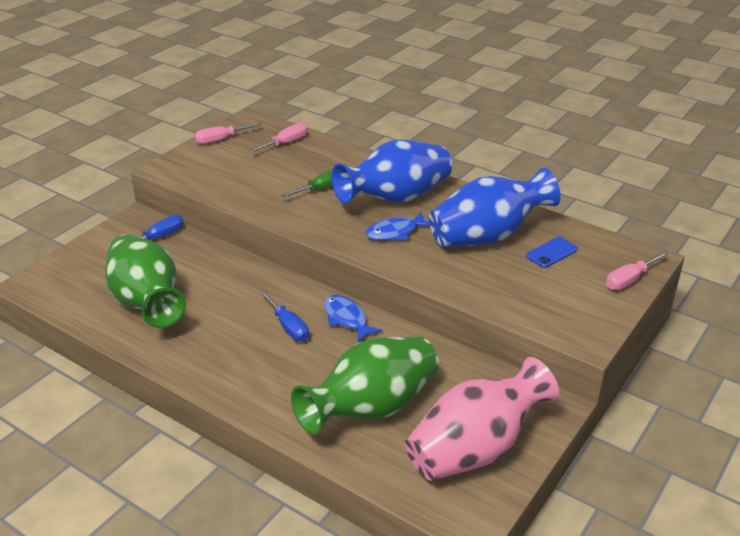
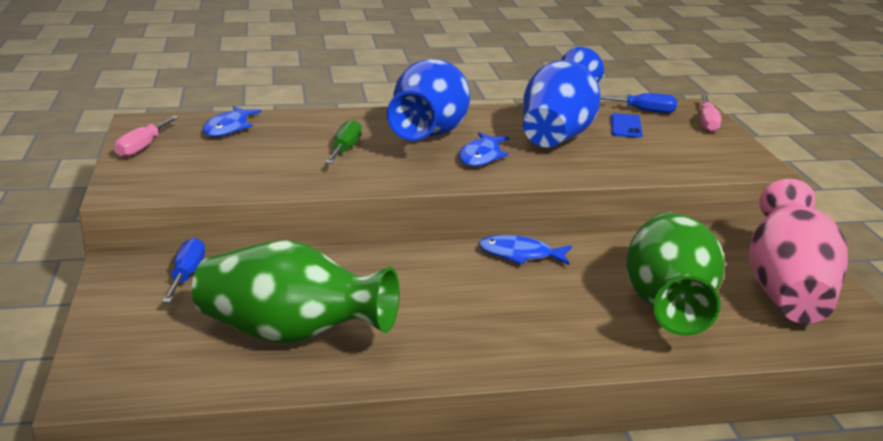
camera: 45 degrees left, 10 degrees down
pink screwdriver [249,123,307,153] -> blue fish [202,106,261,137]
blue screwdriver [260,290,309,341] -> blue screwdriver moved to [600,93,677,113]

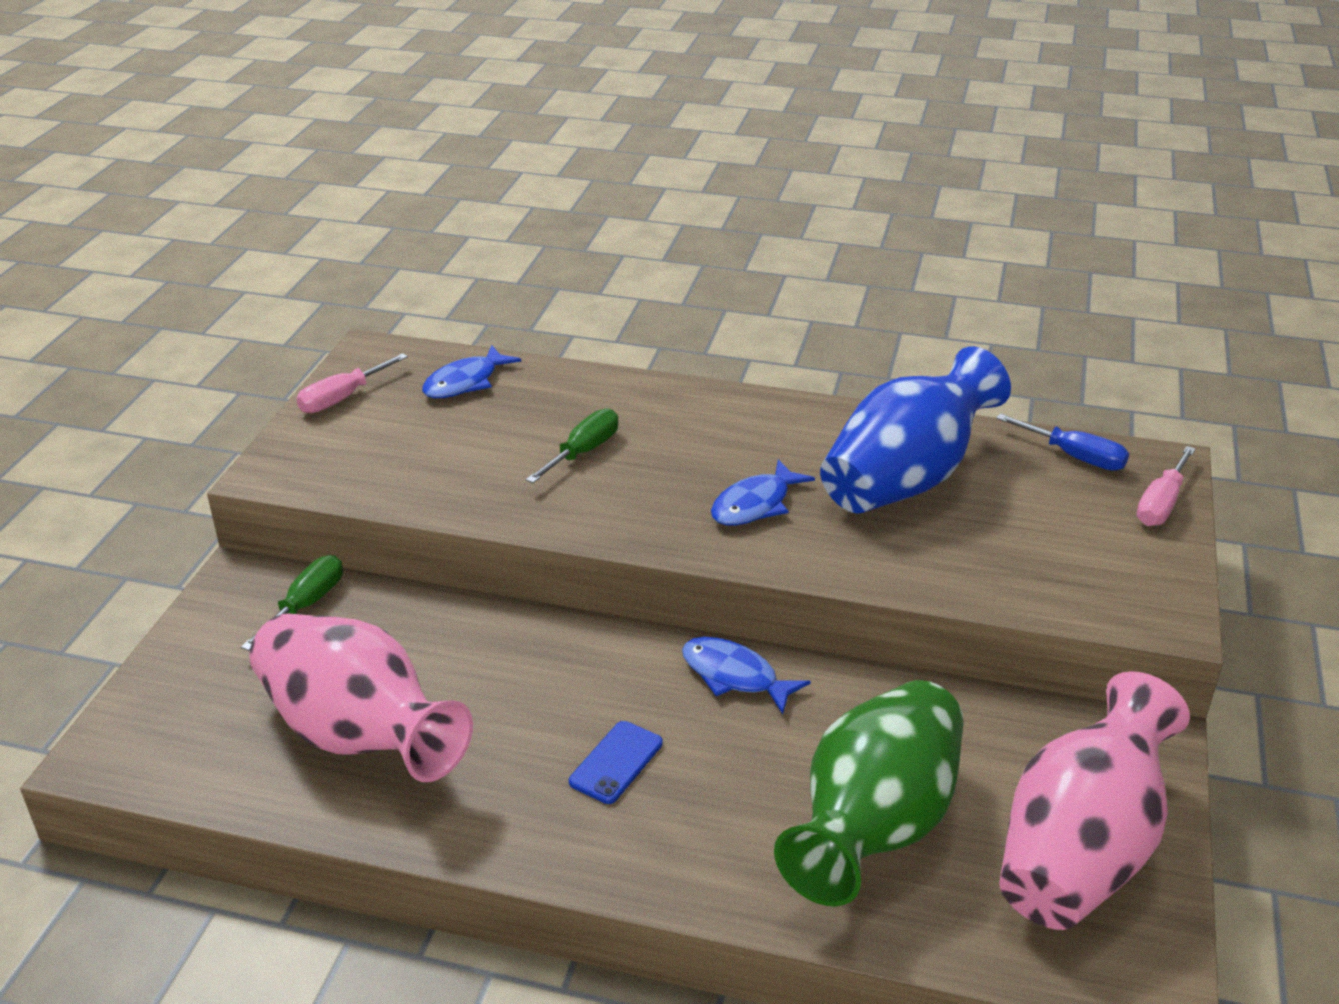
camera: 25 degrees right, 10 degrees up
blue screwdriver [162,238,205,303] -> green screwdriver [241,555,343,651]
green vase [192,240,400,344] -> pink vase [249,614,473,782]
blue vase [387,59,470,141] -> none
blue phone [610,113,642,138] -> blue phone moved to [569,721,663,804]

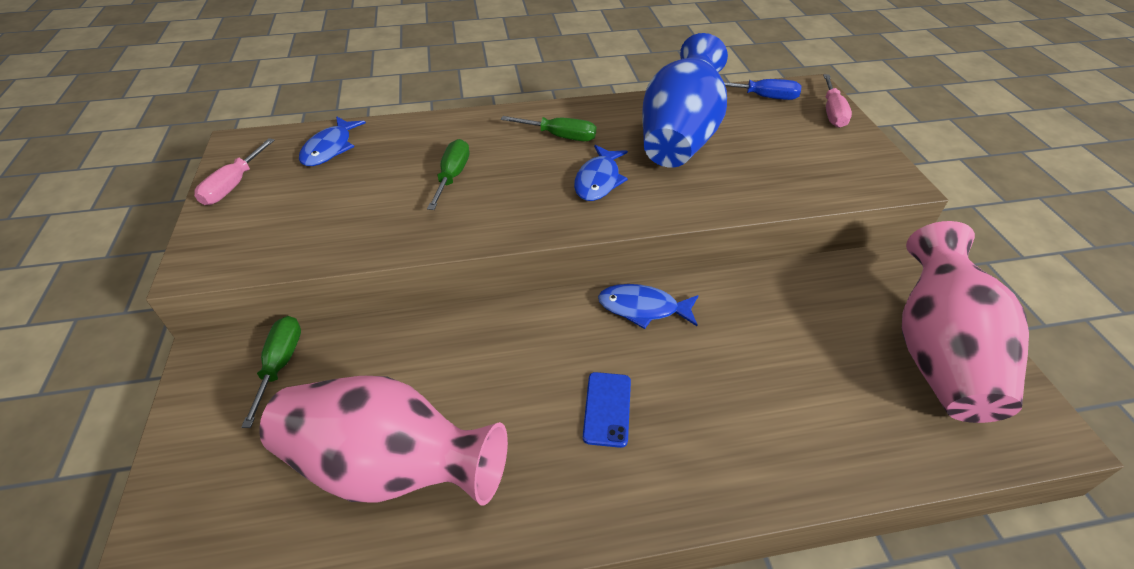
camera: 25 degrees left, 10 degrees up
green vase [774,680,964,906] -> none
none -> green screwdriver [501,116,596,141]

